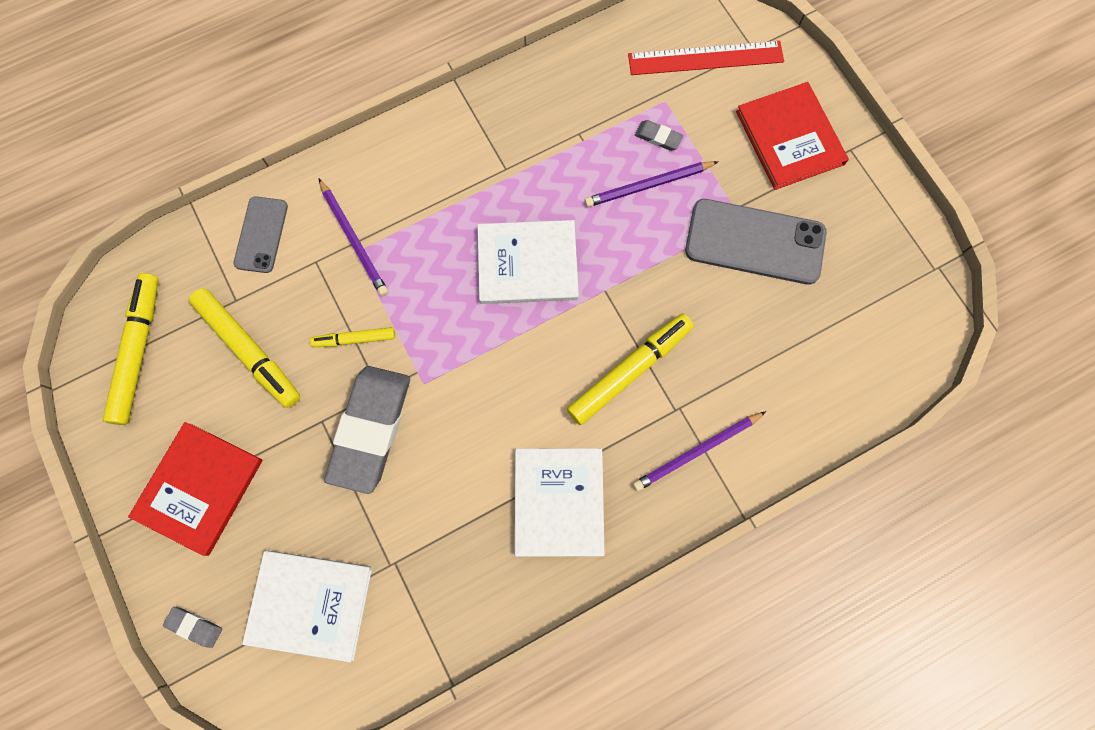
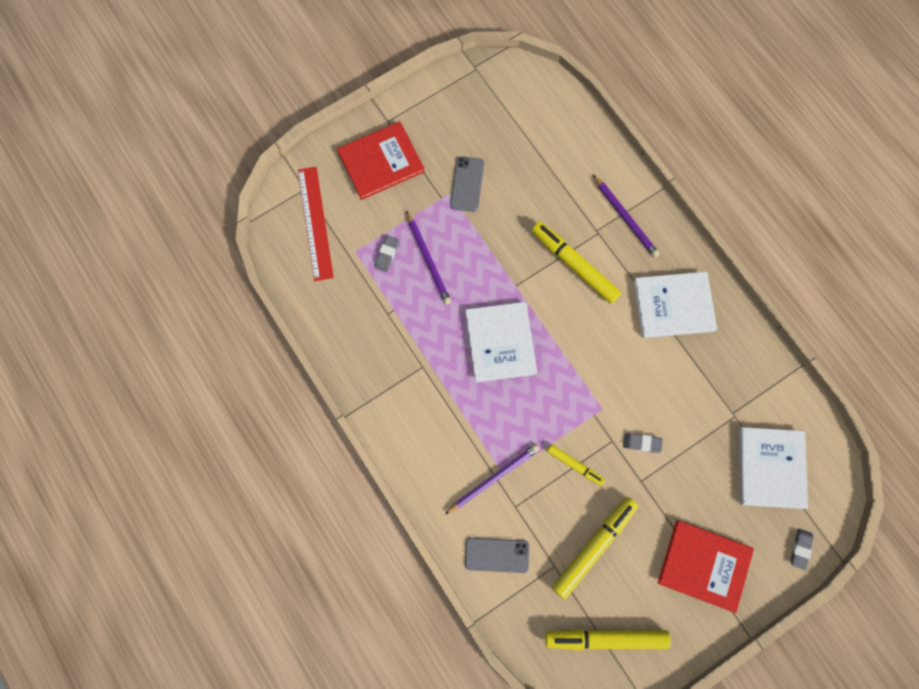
camera: 95 degrees left, 0 degrees up
yellow marker [310,327,395,347] -> yellow marker turned 45 degrees counterclockwise [547,445,605,486]
grey eraser [324,366,410,494] -> grey eraser [623,433,663,453], size x0.40
grey phone [685,199,827,285] -> grey phone [450,156,484,212], size x0.59

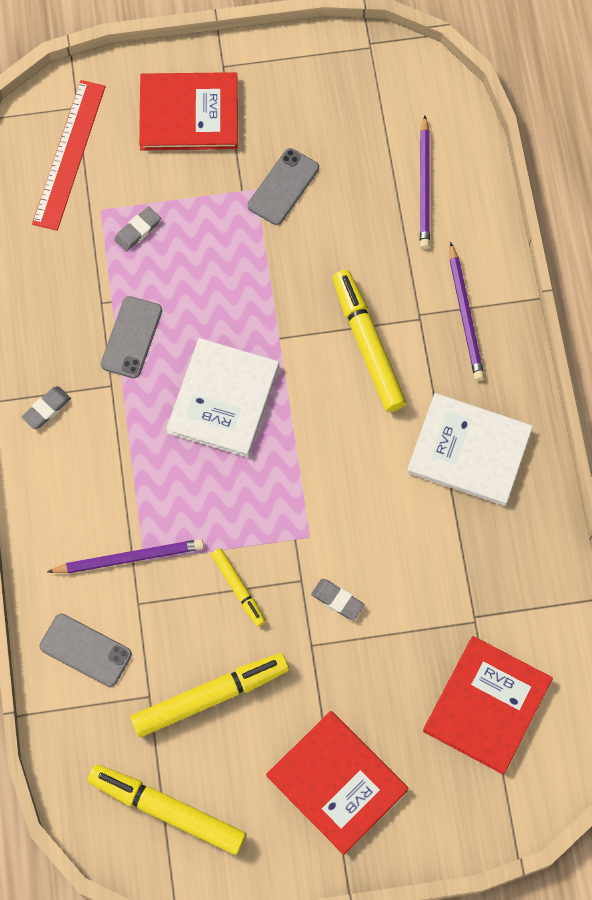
camera: 25 degrees right, 5 degrees down
purple pencil [406,210,451,305] -> purple pencil moved to [420,116,430,249]
white book [739,427,808,509] -> red book [423,636,553,775]
grey eraser [790,529,814,570] -> grey eraser moved to [22,386,71,429]
none -> grey phone [101,296,162,378]

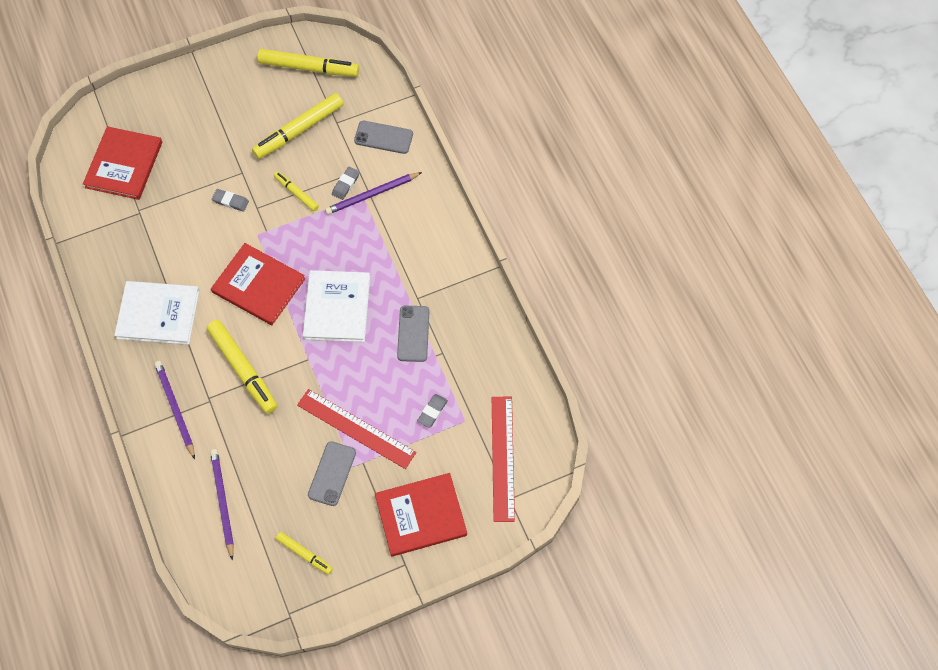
camera: 165 degrees right, 5 degrees down
grey eraser [22,386,71,429] -> grey eraser moved to [332,166,360,200]
red book [266,711,408,855] -> red book moved to [211,243,305,325]
none -> yellow marker [276,532,333,575]
none -> red ruler [297,389,417,469]

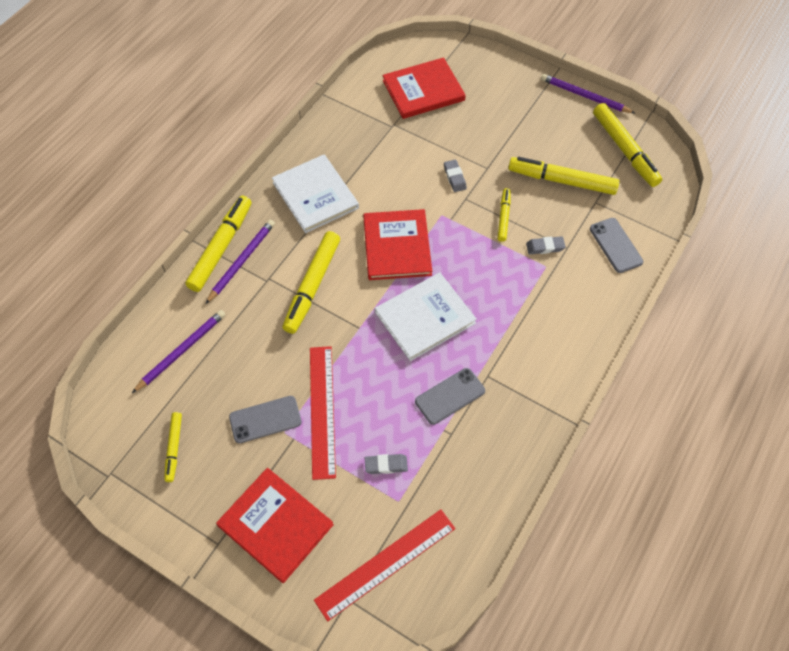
camera: 55 degrees right, 5 degrees down
purple pencil [325,172,422,215] -> purple pencil moved to [541,74,635,113]
none -> yellow marker [185,196,251,292]

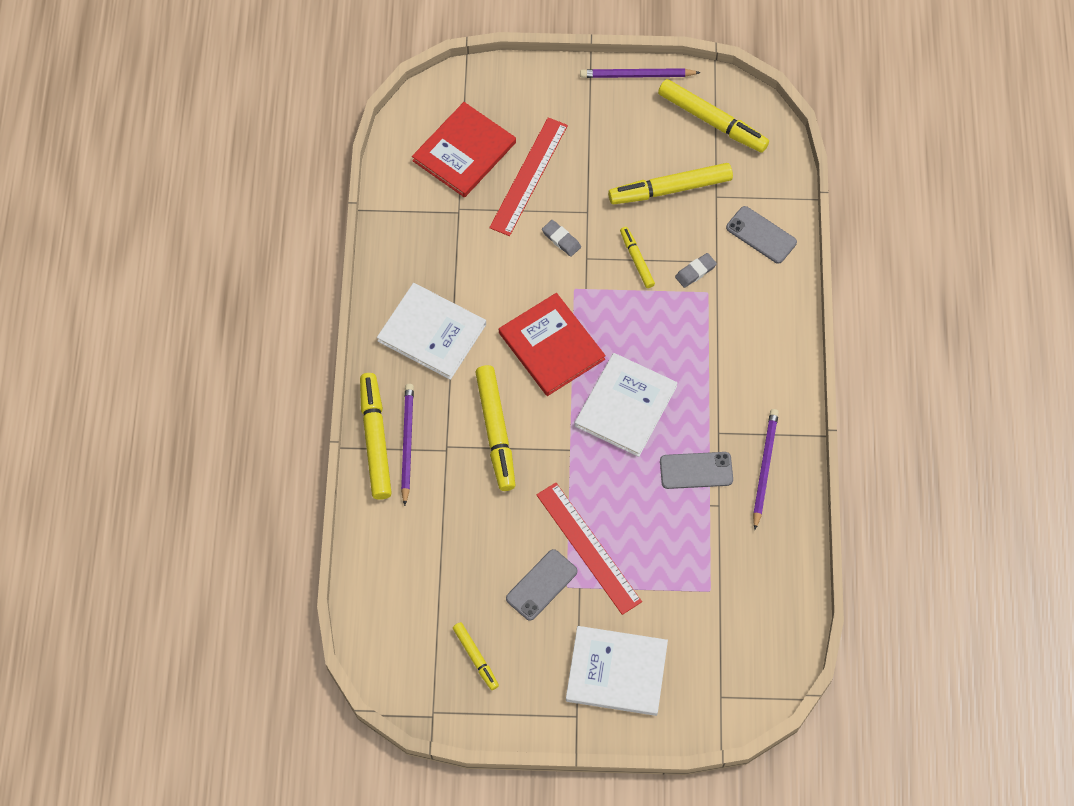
camera: 30 degrees left, 5 degrees up
purple pencil [132,310,225,393] -> purple pencil moved to [753,409,779,530]
red book [216,468,334,583] -> white book [566,626,668,716]
red ruler [314,509,456,622] -> red ruler moved to [489,117,568,236]
grey eraser [365,454,408,474] -> none
grey phone [415,368,485,425] -> grey phone turned 60 degrees clockwise [660,452,733,489]

